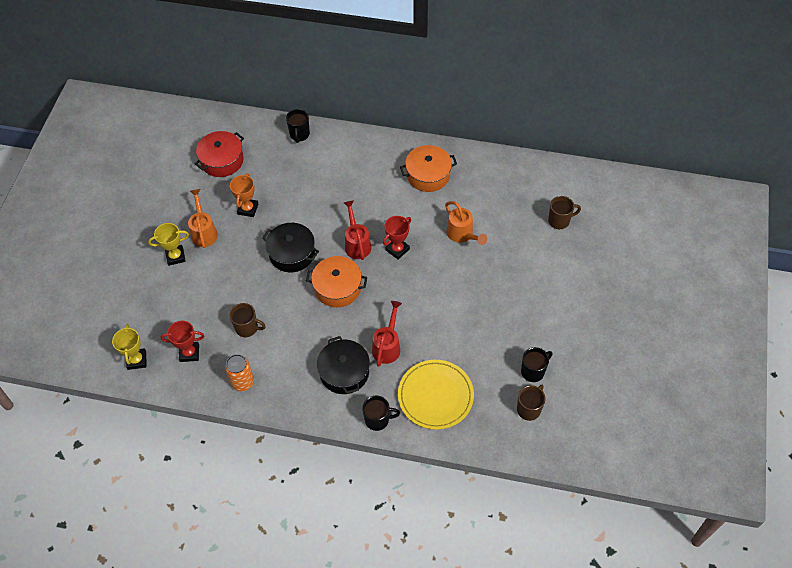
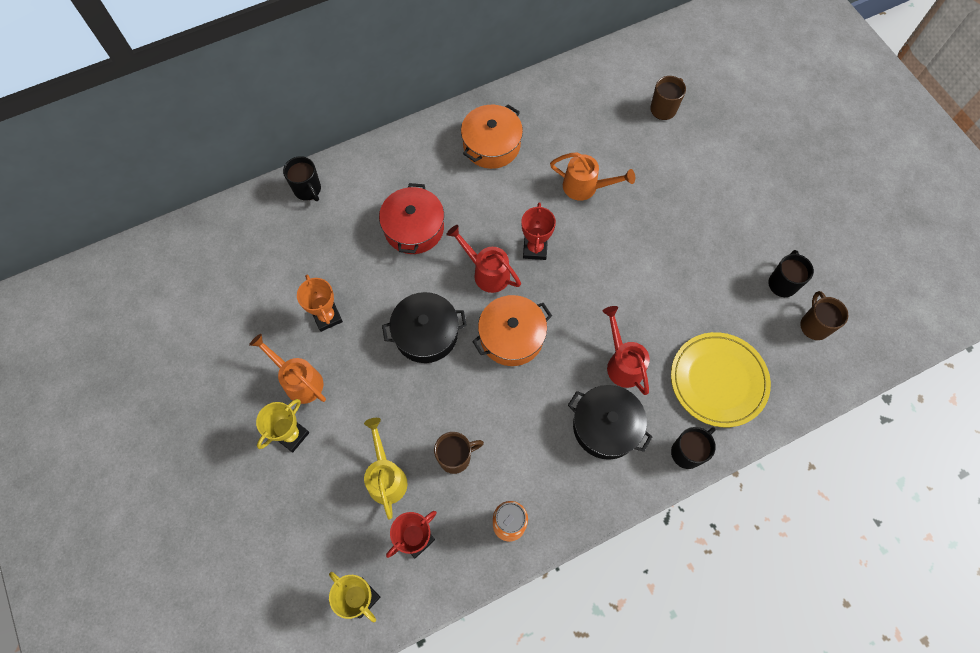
camera: 40 degrees left, 10 degrees up
red pot [195,131,244,177] -> red pot moved to [379,183,444,254]
none -> yellow watering can [364,418,407,520]

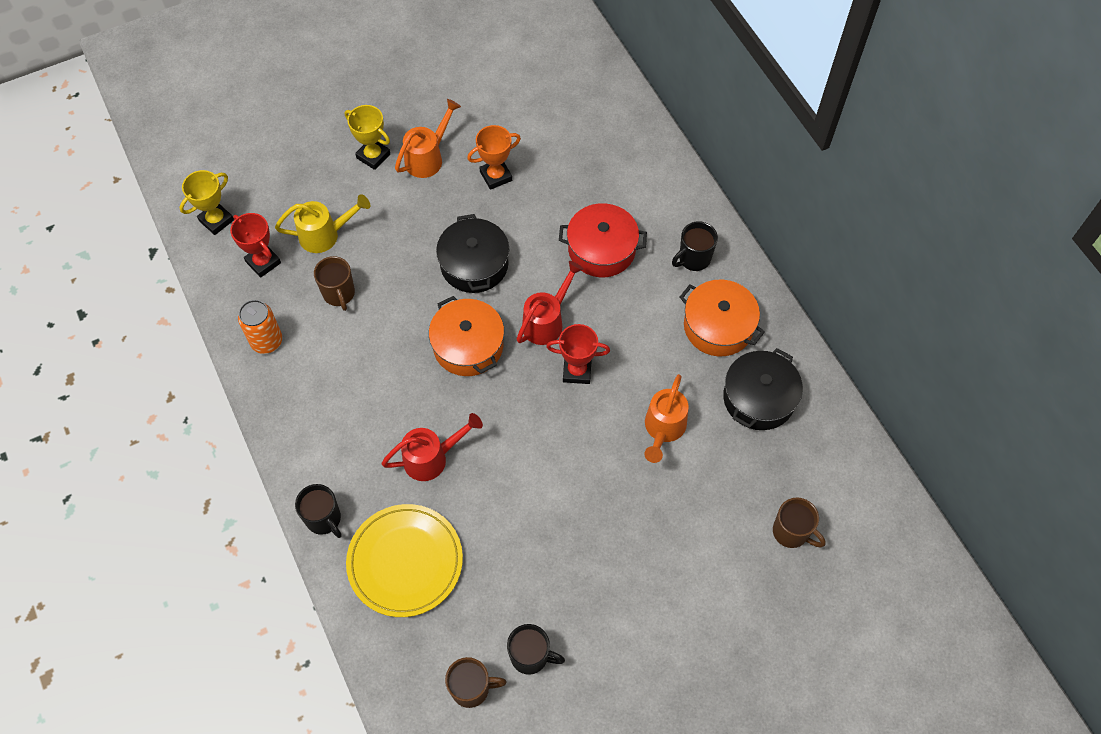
camera: 90 degrees right, 5 degrees down
black mug [283,156,321,201] -> black mug moved to [672,221,718,271]
black pot [568,385,652,460] -> black pot moved to [723,348,803,430]

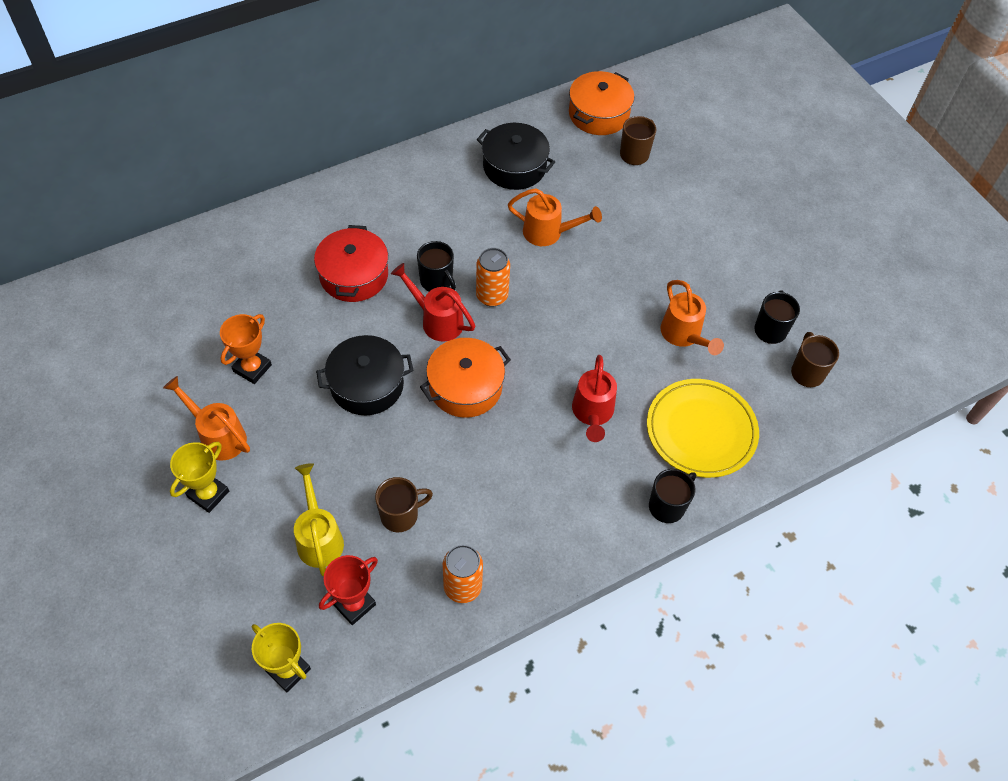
camera: 95 degrees left, 5 degrees down
red watering can [381,413,483,481] -> red watering can turned 150 degrees counterclockwise [572,355,617,442]
orange trophy [467,125,521,190] -> orange trophy turned 60 degrees clockwise [220,314,272,384]
red trophy [546,324,610,384] -> orange can [476,248,510,307]
black mug [672,221,718,271] -> black mug moved to [417,241,456,291]
orange pot [680,280,765,356] -> orange pot moved to [569,71,634,135]
none -> orange watering can [660,280,724,355]

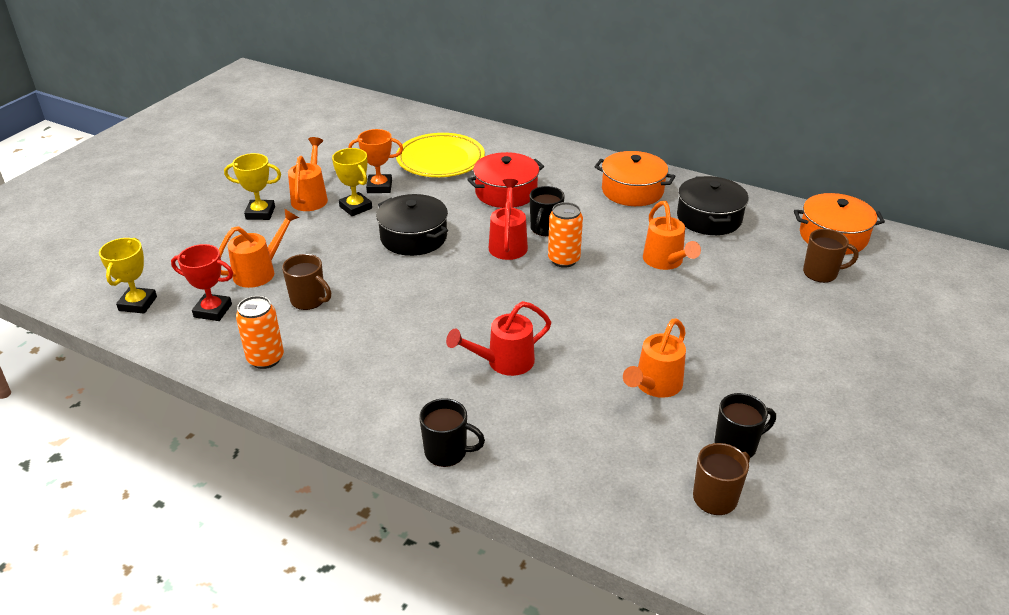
camera: 60 degrees right, 20 degrees down
yellow watering can [294,463,344,576] -> orange watering can [219,209,299,288]
orange pot [420,338,511,418] -> orange pot moved to [594,151,675,206]
yellow plate [647,379,759,478] -> yellow plate moved to [396,133,485,177]
none -> yellow trophy [332,148,372,216]

